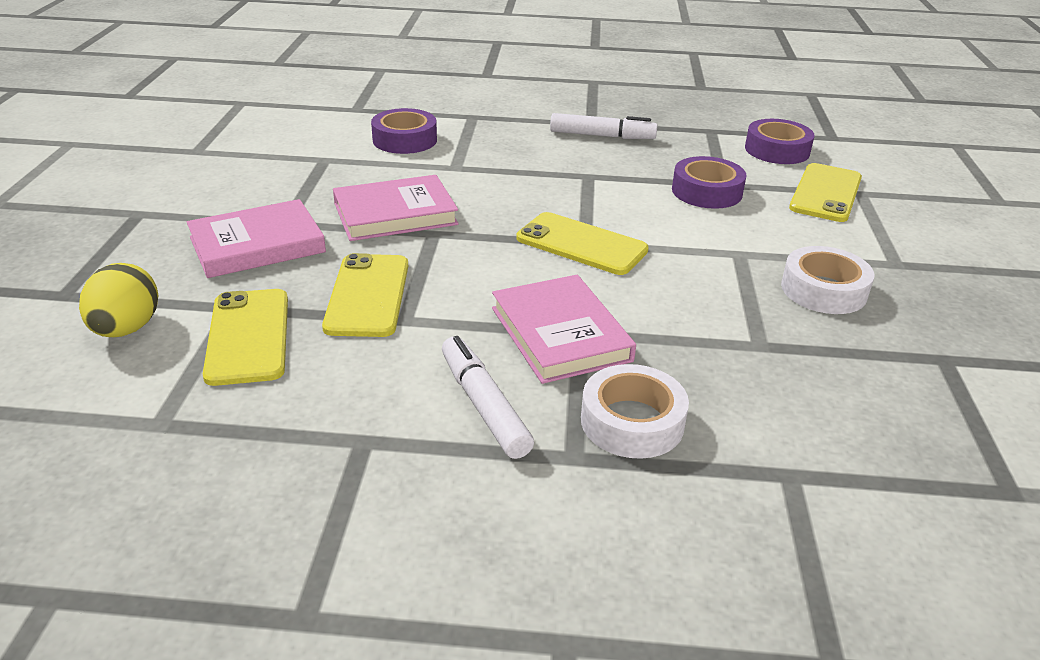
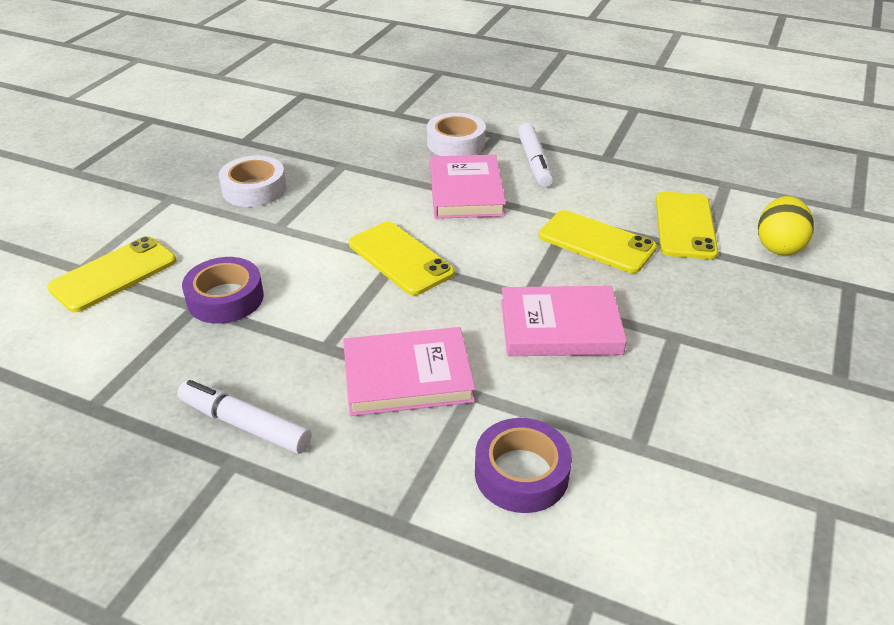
camera: 160 degrees left, 5 degrees up
pink book [187,199,326,278] -> pink book moved to [343,327,475,416]
yellow phone [322,253,408,337] -> yellow phone turned 75 degrees counterclockwise [539,210,657,273]
purple tape [745,119,814,164] -> none

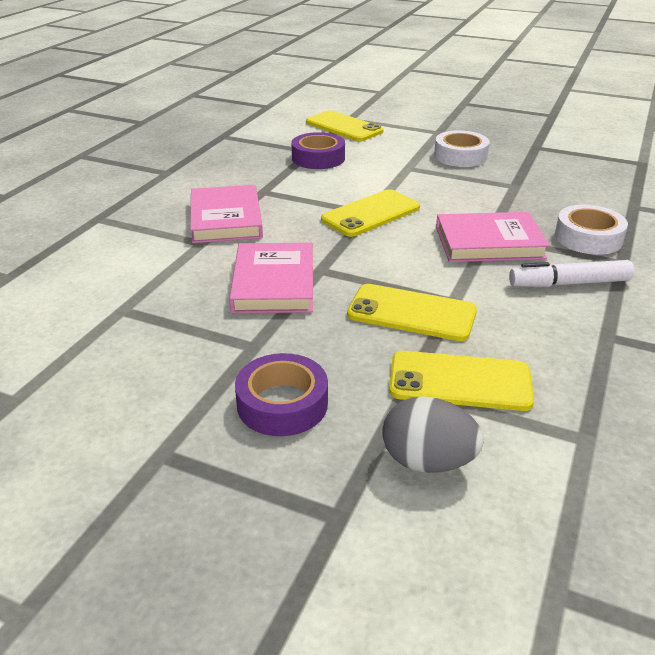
camera: 90 degrees right, 5 degrees down
white marker [177,380,312,454] -> none
purple tape [475,418,572,513] -> purple tape moved to [235,353,328,436]
yellow phone [539,210,657,273] -> yellow phone turned 75 degrees clockwise [347,284,477,341]
yellow egg [758,196,814,255] -> grey egg [382,396,484,473]

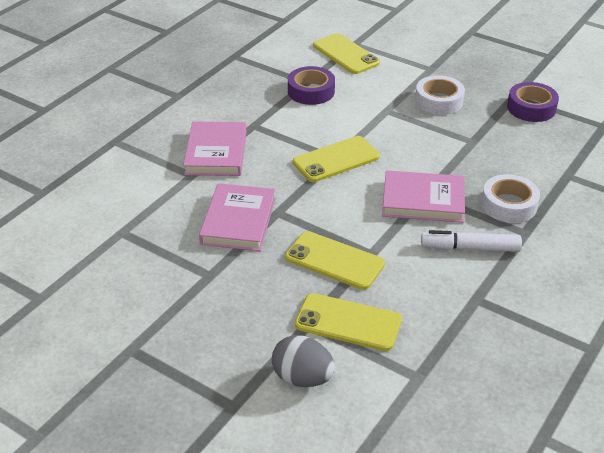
camera: 10 degrees right, 5 degrees up
purple tape [235,353,328,436] -> purple tape moved to [507,82,559,122]

